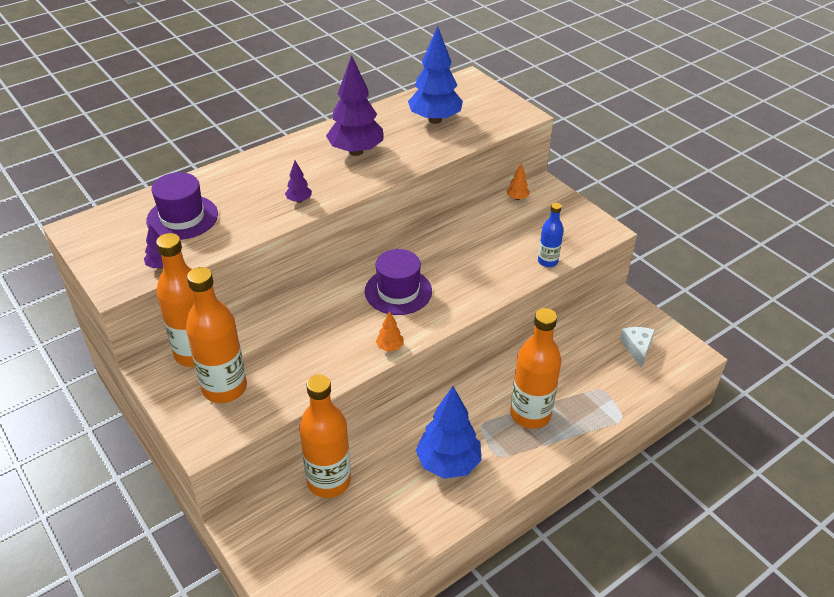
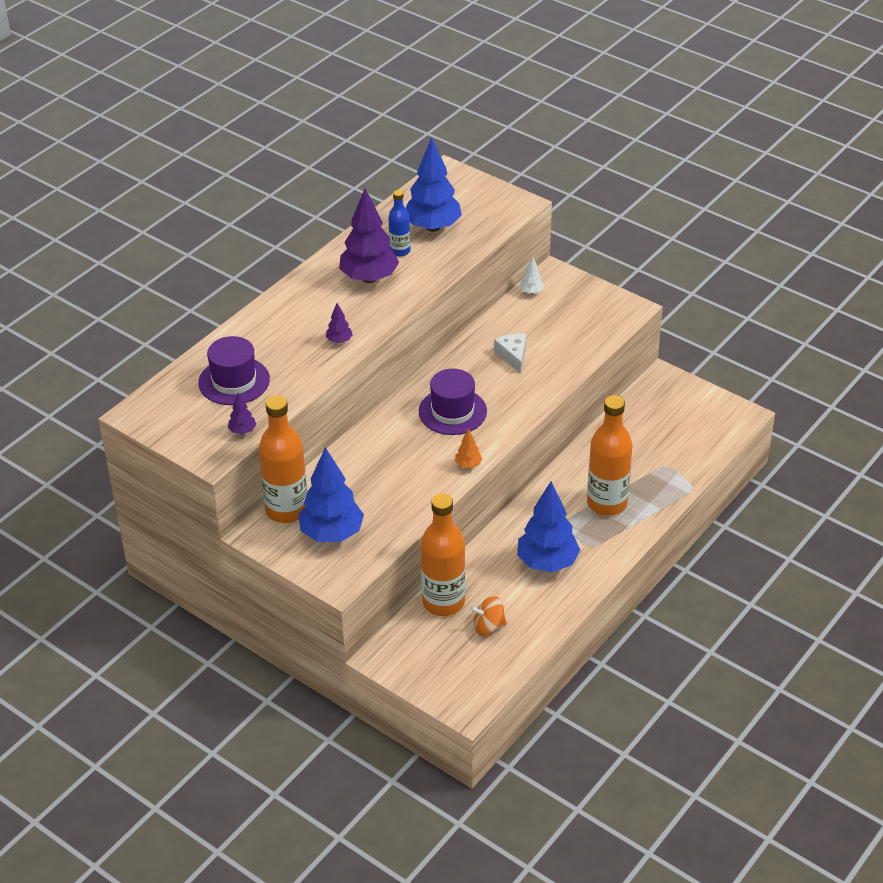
camera: 15 degrees left, 0 degrees up
orange bottle [186,267,247,403] -> blue tree [298,447,364,542]
orange tree [506,163,530,200] -> white tree [519,256,544,294]
blue bottle [538,203,563,267] -> blue bottle moved to [388,190,411,256]
white cheese [620,327,655,368] -> white cheese moved to [494,334,527,374]
none -> orange spinning top [470,596,507,636]

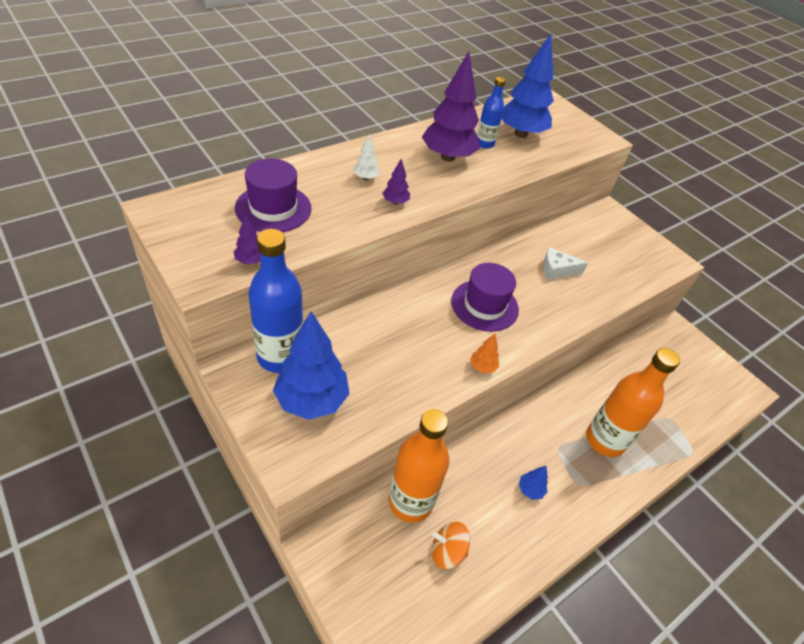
camera: 10 degrees right, 5 degrees up
orange bottle [259,395,307,523] -> blue bottle [249,229,303,373]
white cheese [494,334,527,374] -> white cheese turned 90 degrees counterclockwise [543,247,588,280]
blue tree [517,482,580,572] -> blue tree [519,466,548,500], size x0.44
white tree [519,256,544,294] -> white tree moved to [353,134,380,180]

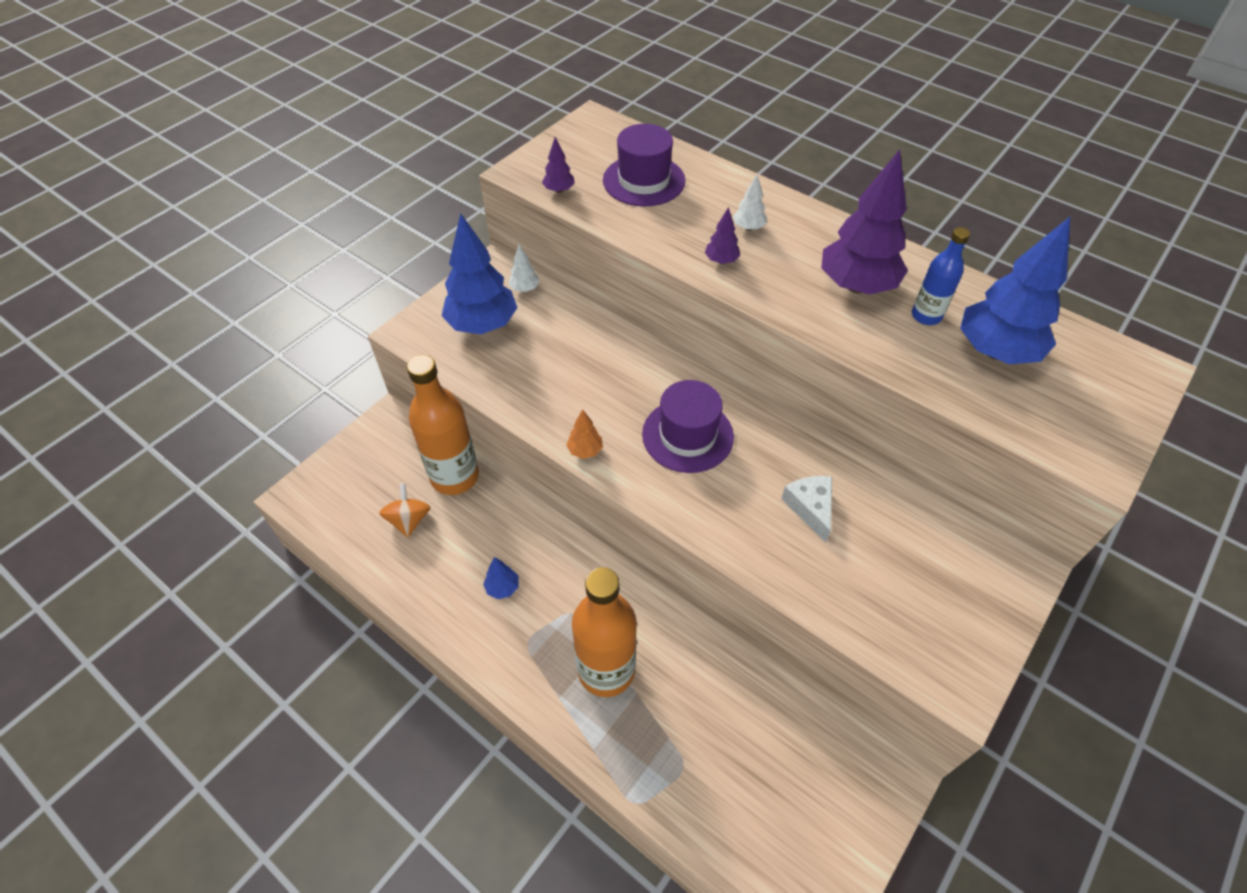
camera: 80 degrees right, 5 degrees up
blue bottle [249,229,303,373] -> white tree [509,245,540,292]

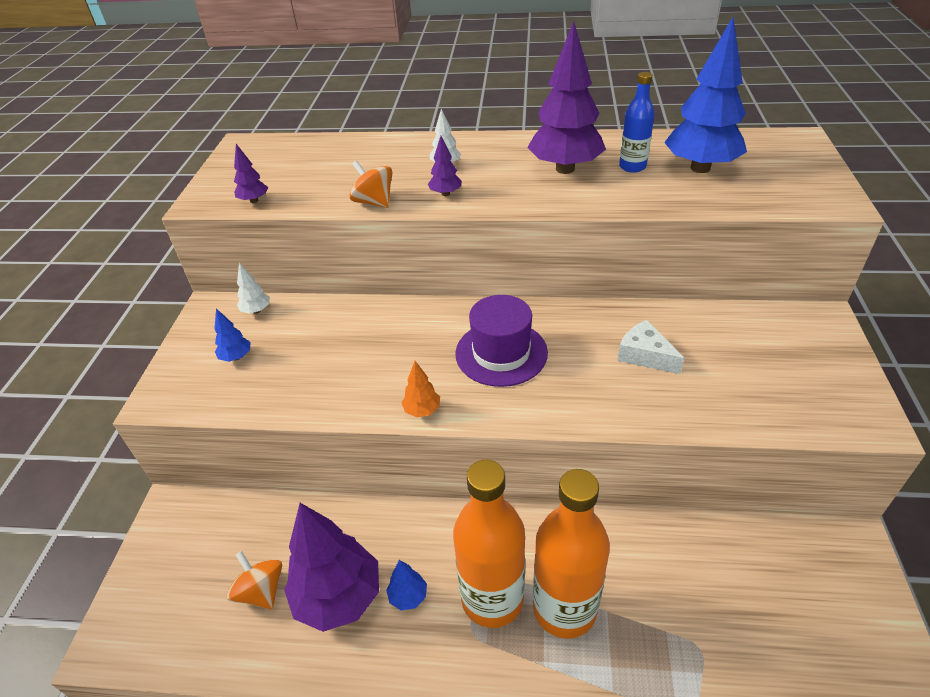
camera: 30 degrees left, 10 degrees down
orange bottle [407,355,479,495] -> orange bottle moved to [453,459,525,628]
blue tree [442,213,518,334] -> blue tree [214,308,251,362], size x0.44
purple hat [603,124,685,207] -> none
none -> purple tree [284,503,379,632]
none -> orange spinning top [349,160,392,208]

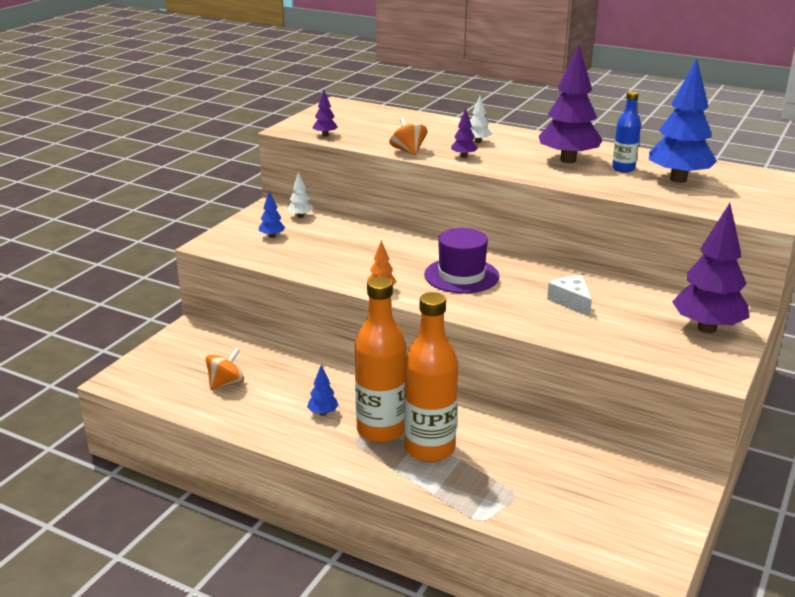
camera: 20 degrees right, 15 degrees down
orange spinning top [226,551,282,609] -> orange spinning top turned 60 degrees clockwise [206,348,244,390]
purple tree [284,503,379,632] -> purple tree moved to [672,203,749,333]

